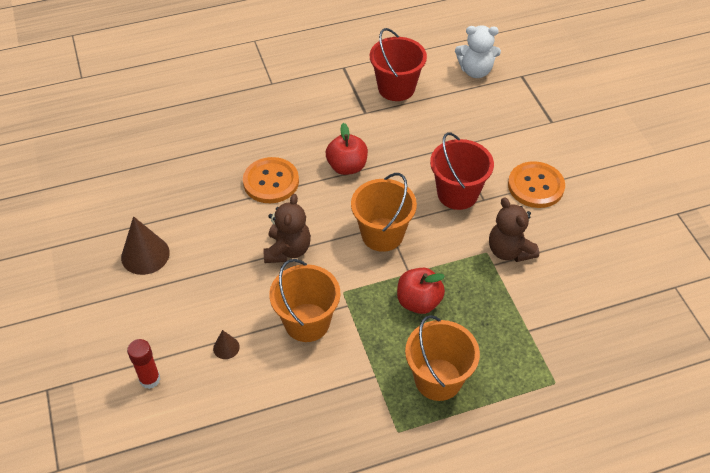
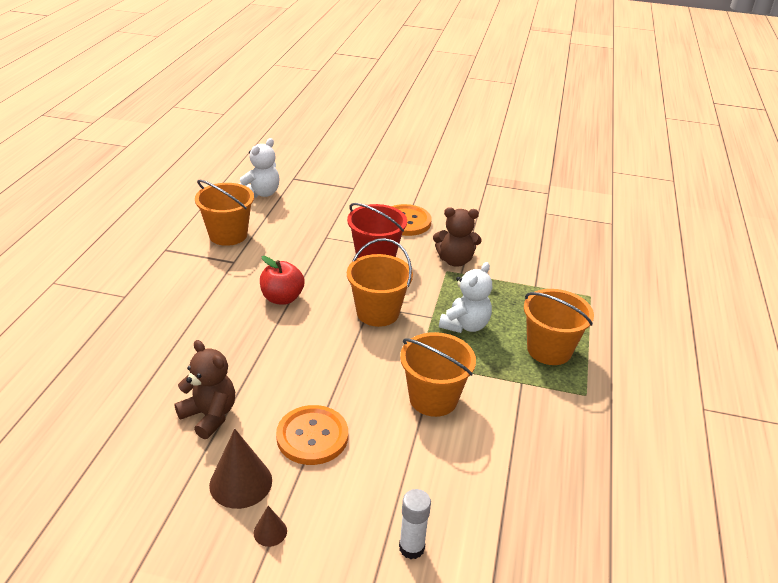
camera: 60 degrees left, 15 degrees down
red glue stick [127,339,160,389] -> white glue stick [399,489,431,559]
brown cone [213,330,240,359] -> brown cone moved to [253,506,287,547]
orange button [243,157,299,203] -> orange button moved to [276,405,348,465]
brown teddy bear [263,194,311,263] -> brown teddy bear moved to [174,340,235,439]
red bucket [370,28,427,101] -> orange bucket [195,180,254,246]
red apple [397,268,445,314] -> white teddy bear [439,262,492,333]

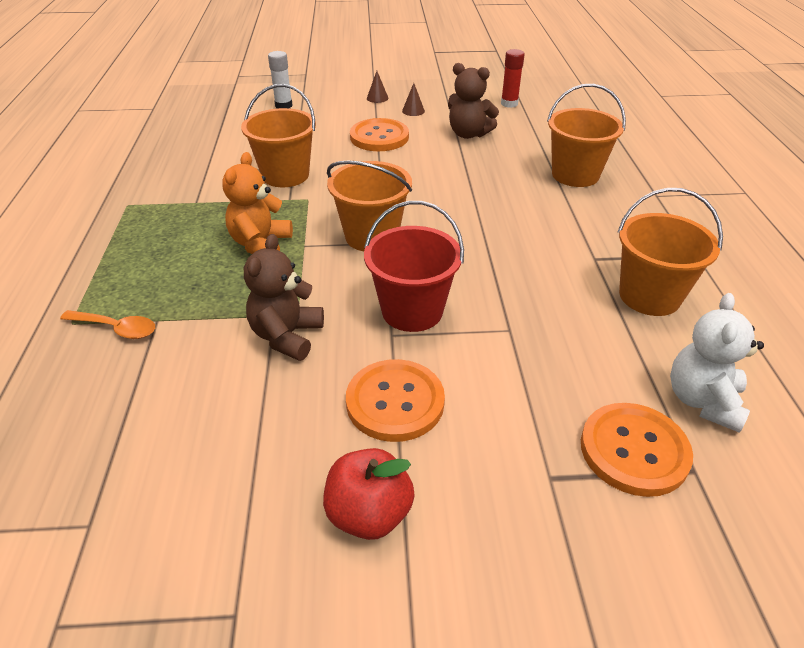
camera: 165 degrees right, 5 degrees up
brown cone [209,429,272,509] -> brown cone [402,83,425,116], size x0.51
red apple [260,256,305,305] -> red apple moved to [323,448,415,540]
brown teddy bear [433,207,482,267] -> brown teddy bear turned 60 degrees counterclockwise [244,234,324,361]
white teddy bear [439,262,492,333] -> orange teddy bear [222,152,293,254]
orange bucket [524,289,594,365] -> orange bucket moved to [547,84,626,187]
none -> orange spoon [60,310,155,339]
none -> red glue stick [501,49,525,108]
none -> orange button [581,403,693,497]

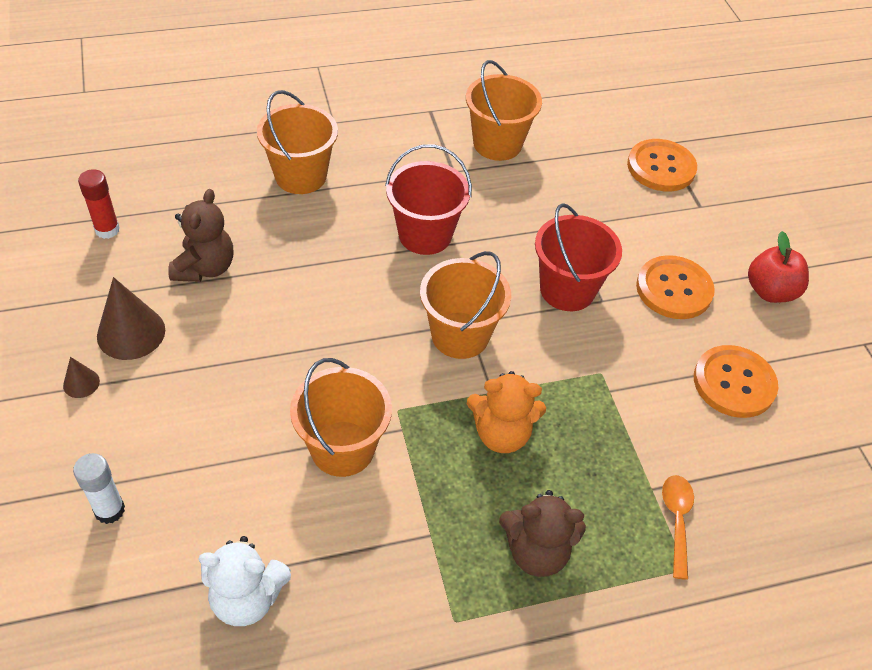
camera: 105 degrees left, 10 degrees up
brown teddy bear [244,234,324,361] -> brown teddy bear moved to [499,490,586,577]
orange button [350,118,409,151] -> orange button moved to [694,345,778,418]
brown cone [402,83,425,116] -> brown cone [97,277,165,360], size x1.97
white teddy bear [670,293,764,433] -> white teddy bear moved to [199,536,291,626]
none -> red bucket [385,144,472,255]

